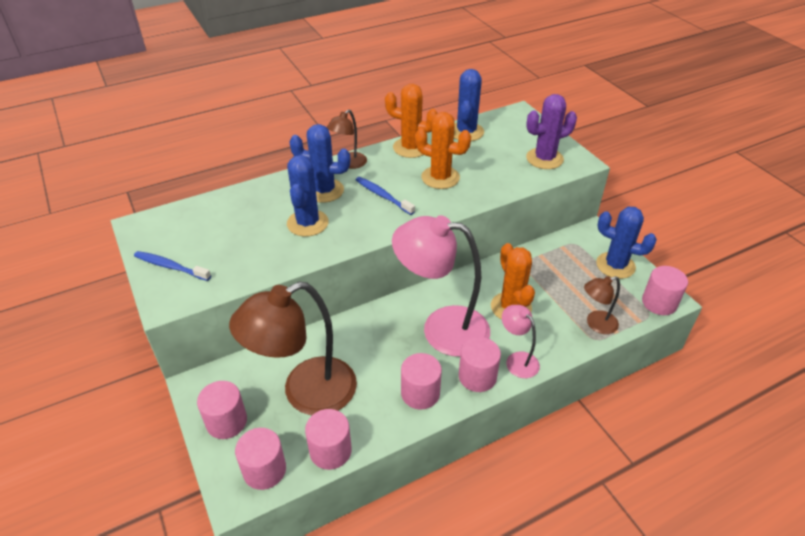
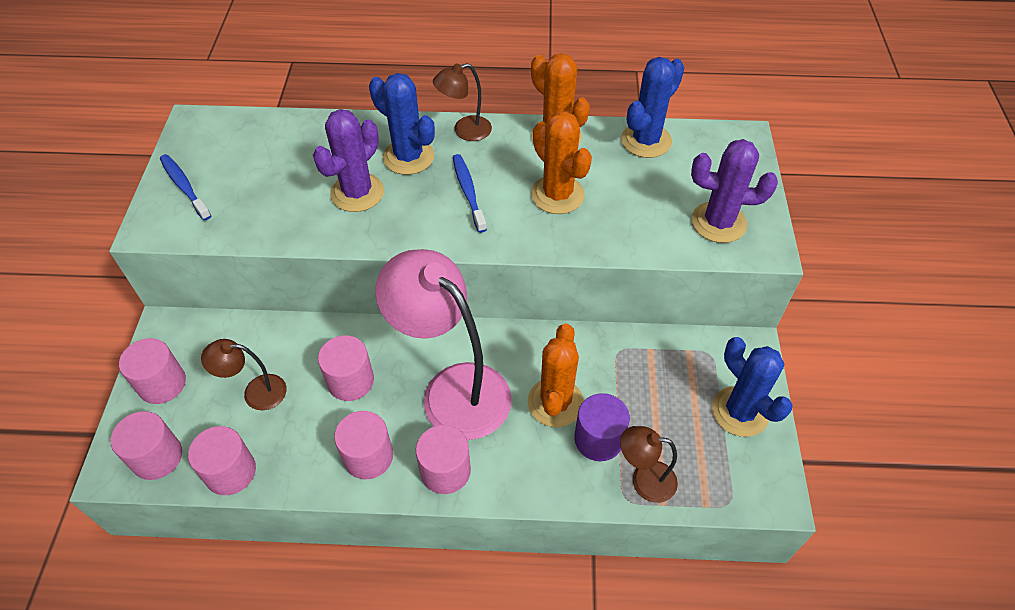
camera: 30 degrees right, 10 degrees up
brown lamp [229,281,357,415] -> brown lamp [201,339,286,410], size x0.48
blue cactus [287,155,329,237] -> purple cactus [313,109,384,212]
pink lamp [502,305,540,378] -> none
pink cylinder [642,266,688,315] -> pink cylinder moved to [318,335,374,401]
none -> purple cylinder [574,393,630,461]

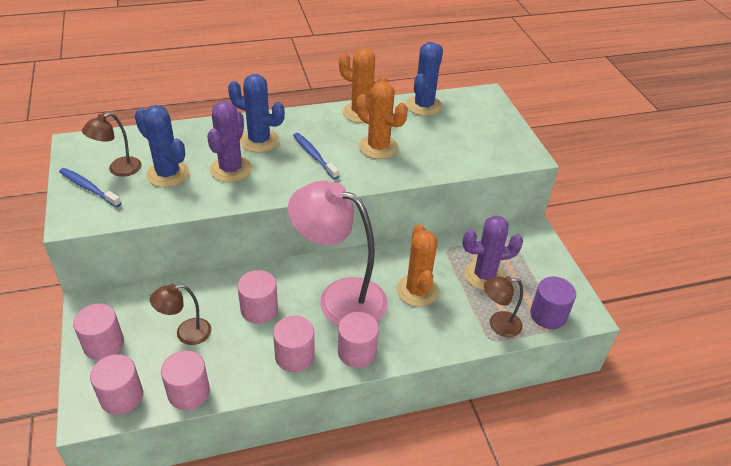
camera: 20 degrees left, 10 degrees down
brown lamp [433,63,492,141] -> brown lamp moved to [82,113,142,177]
purple cylinder [574,393,630,461] -> purple cylinder moved to [530,277,576,329]
purple cactus [691,139,778,243] -> purple cactus moved to [462,215,523,291]
blue cactus [712,337,793,437] -> blue cactus moved to [135,105,189,187]

